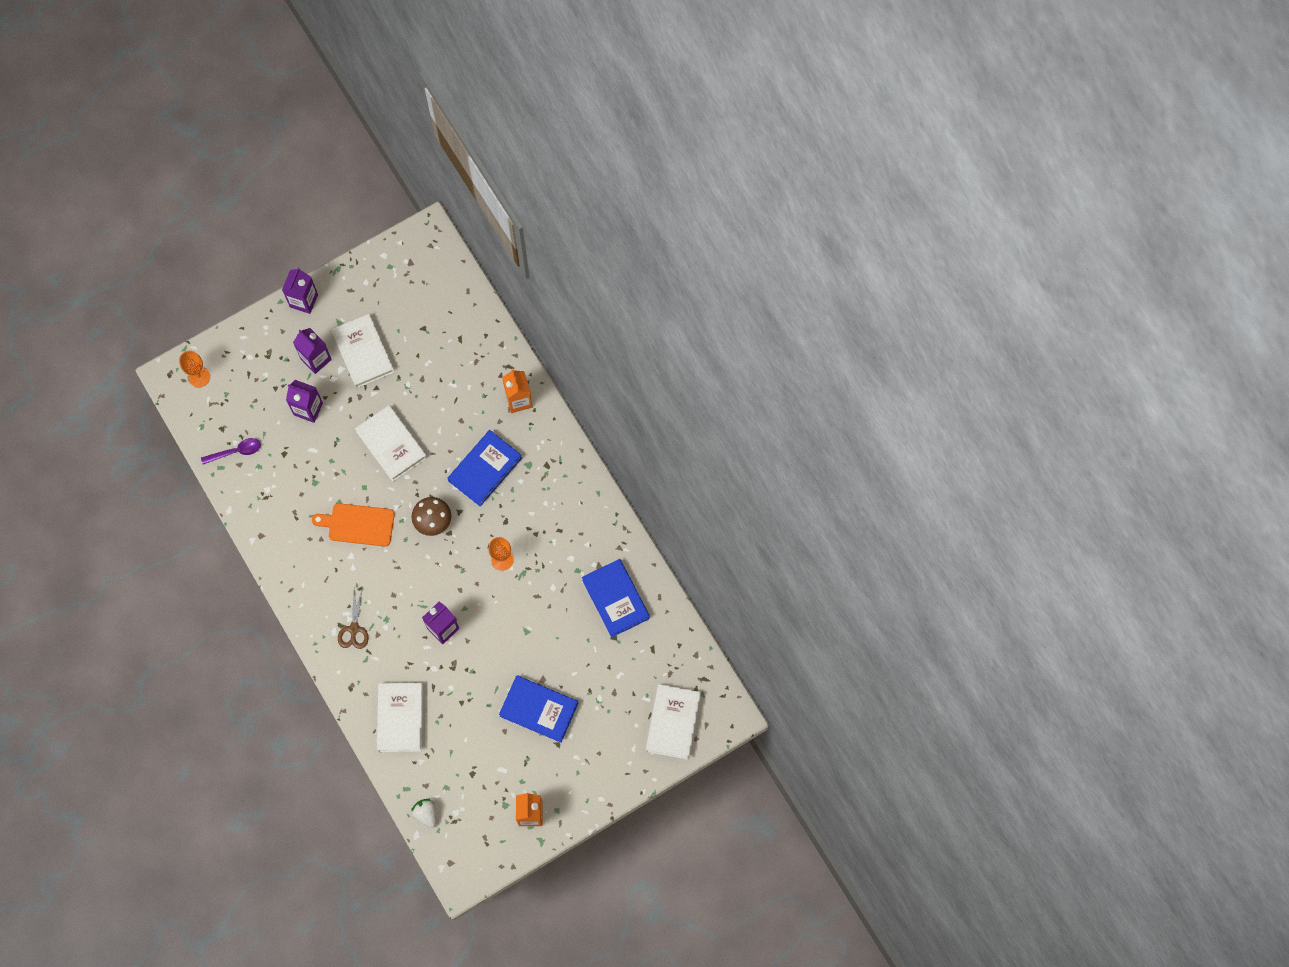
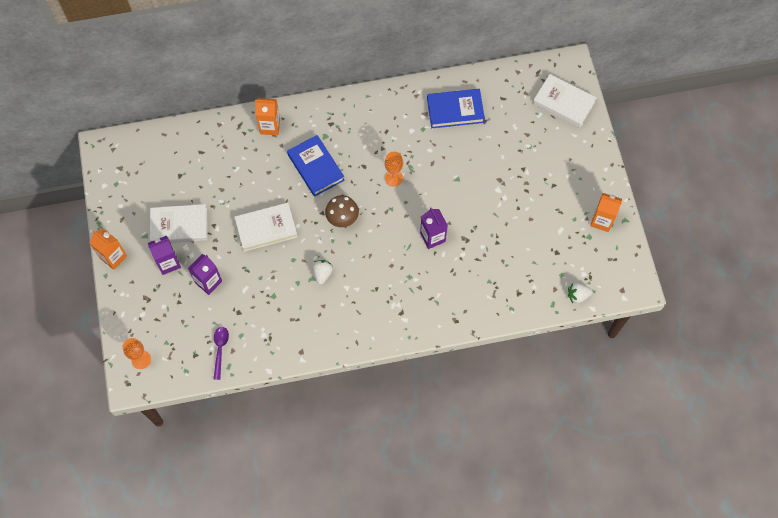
camera: 70 degrees left, 5 degrees down
purple carton [282,268,318,314] -> orange carton [90,229,127,270]
orange cutting board [312,503,395,547] -> white strawberry [312,260,333,285]
brown scissors [338,587,369,649] -> none
white book [377,683,423,752] -> none
blue book [499,675,578,743] -> none

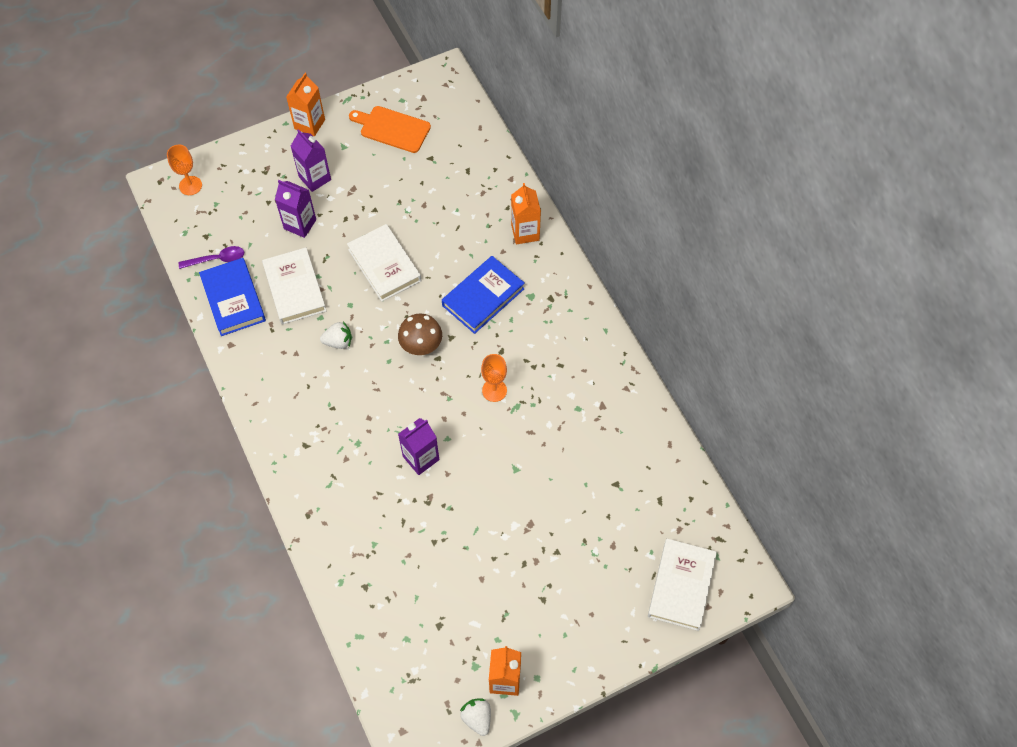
camera: 75 degrees right, 5 degrees down
white book [150,204,208,243] -> white book moved to [262,247,326,325]
blue book [427,89,485,128] -> blue book moved to [199,258,266,336]
white strawberry [568,282,592,303] -> white strawberry moved to [460,698,491,736]
none -> orange cutting board [349,106,431,153]

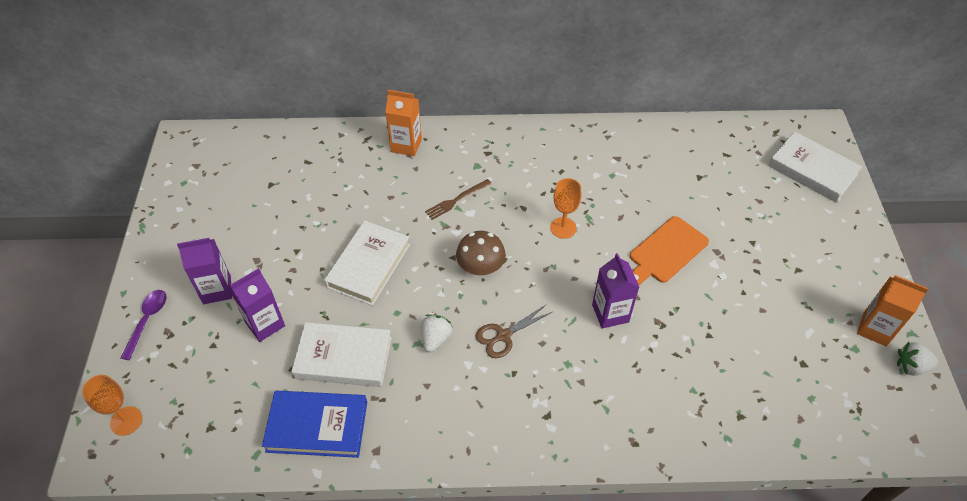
camera: 65 degrees left, 10 degrees down
purple spoon [179,246,244,269] -> purple spoon moved to [121,290,167,360]
orange carton [286,73,325,136] -> none
white book [347,224,421,302] -> white book turned 60 degrees counterclockwise [324,220,410,306]
orange cutting board [349,106,431,153] -> orange cutting board moved to [630,216,709,285]
blue book [442,256,525,334] -> brown fork [425,179,492,220]
none -> brown scissors [476,305,552,358]

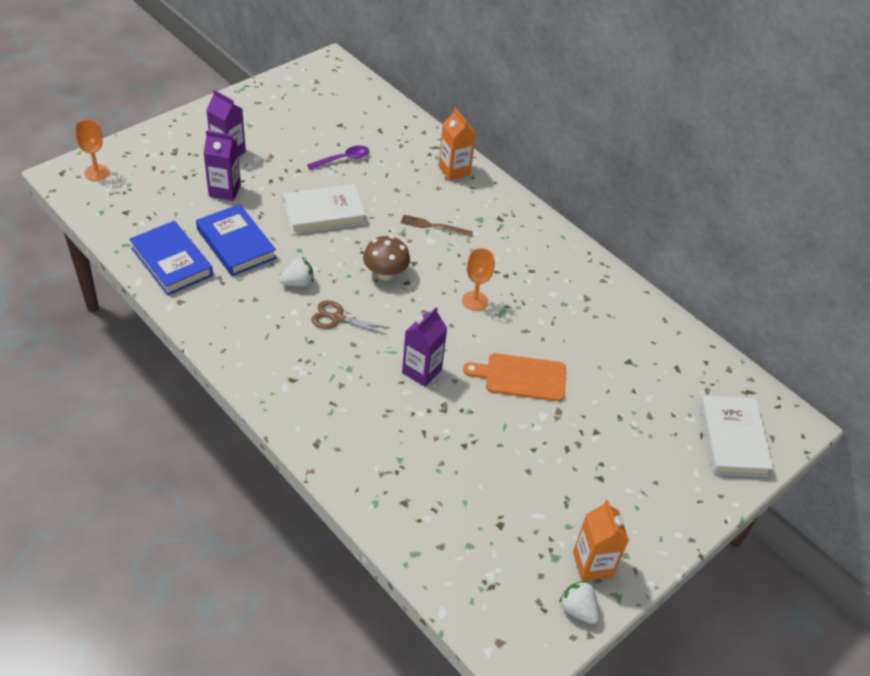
camera: 45 degrees right, 5 degrees down
purple spoon [121,290,167,360] -> purple spoon moved to [307,146,369,170]
white book [292,322,392,387] -> blue book [196,204,276,276]

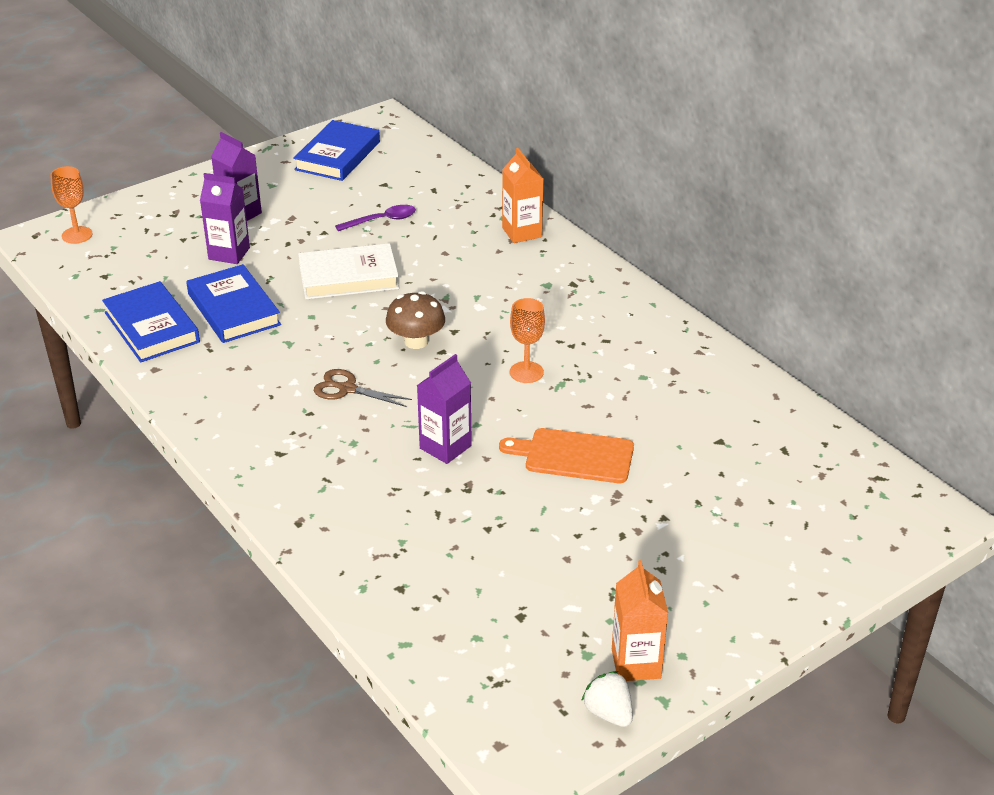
camera: 10 degrees right, 10 degrees down
white strawberry [279,257,313,286] -> none
brown fork [400,215,473,236] -> none
white book [699,395,773,477] -> none
none -> blue book [293,120,380,181]

